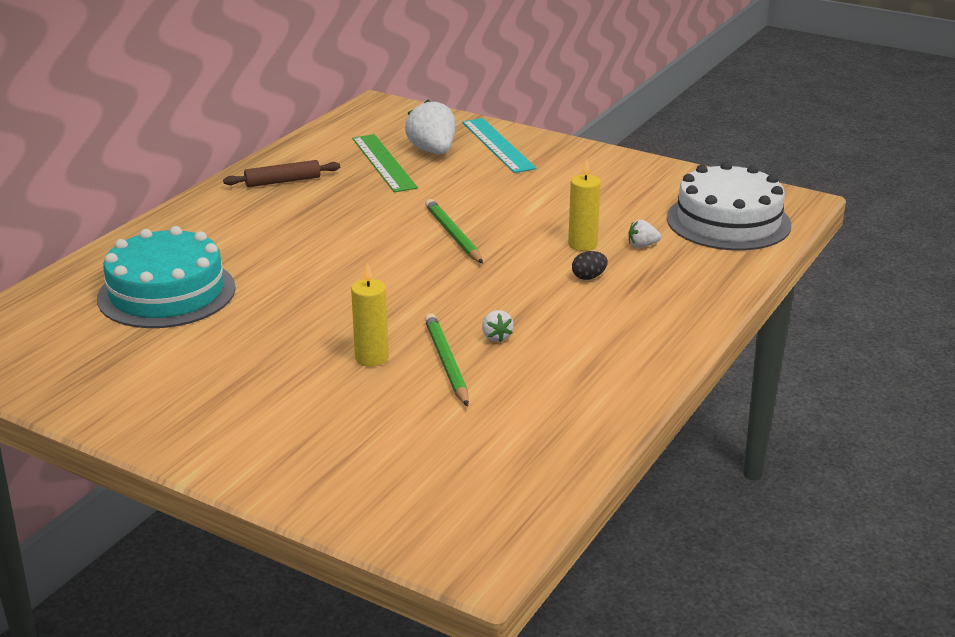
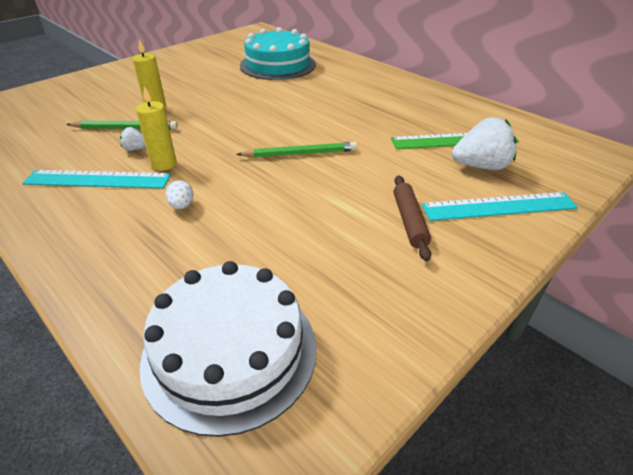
camera: 105 degrees right, 10 degrees up
brown rolling pin [223,160,340,187] -> brown rolling pin moved to [393,175,431,261]
yellow candle [568,159,601,251] -> yellow candle moved to [136,86,177,171]
black egg [572,251,608,280] -> white egg [166,180,193,209]
white strawberry [628,220,661,248] -> none
none -> turquoise ruler [22,170,171,189]

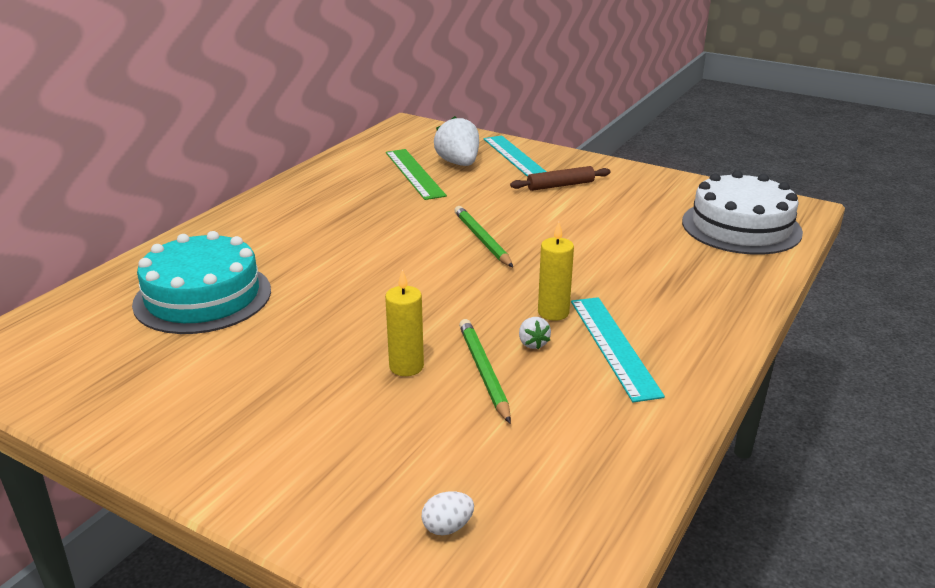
camera: 105 degrees left, 10 degrees down
white egg [166,180,193,209] -> white egg moved to [422,491,474,536]

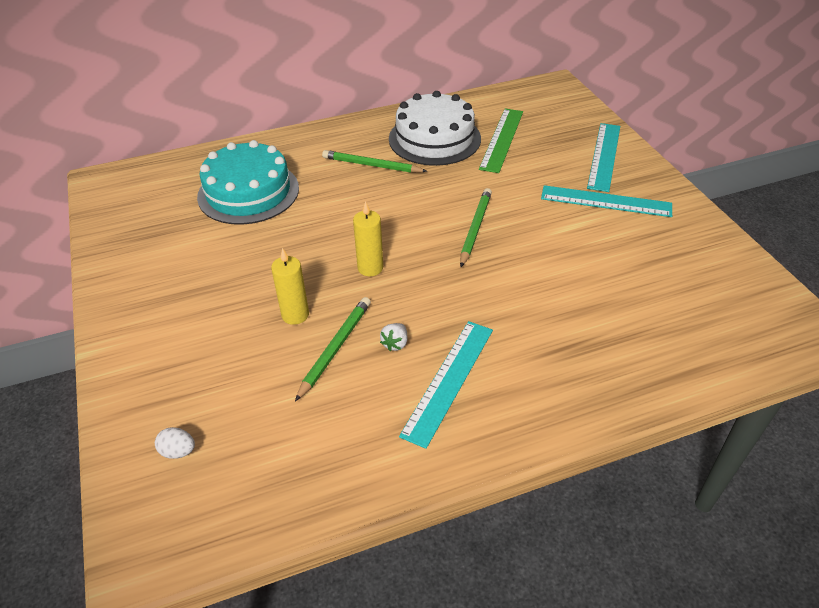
camera: 40 degrees right, 15 degrees up
white strawberry [434,116,479,166] -> none
brown rolling pin [510,166,611,191] -> turquoise ruler [541,185,672,217]
yellow candle [538,222,574,321] -> yellow candle moved to [353,201,383,276]
white cake [682,171,803,255] -> white cake moved to [389,91,481,166]
none -> green pencil [322,150,428,173]

